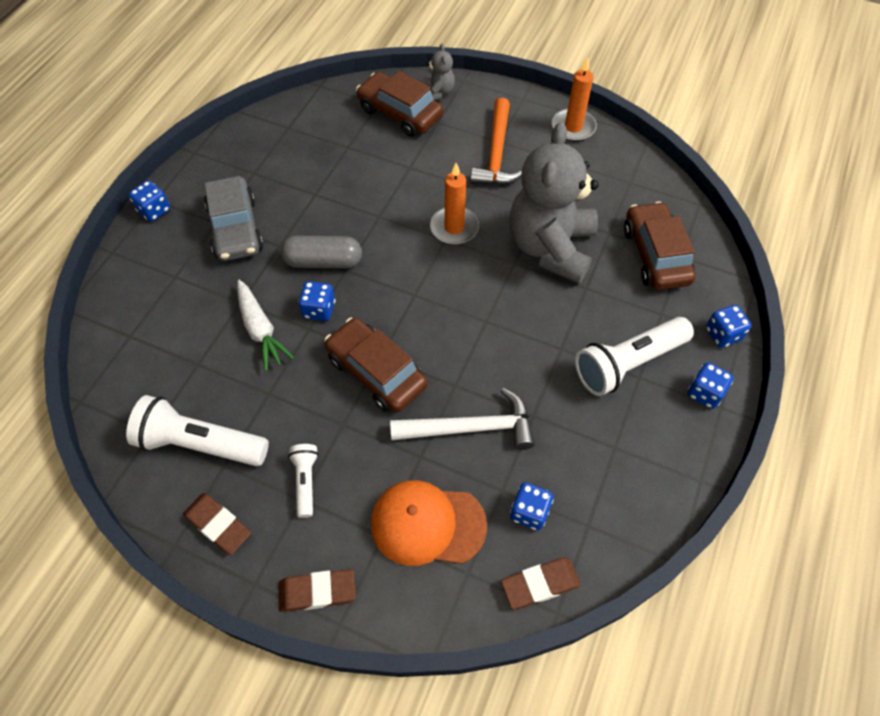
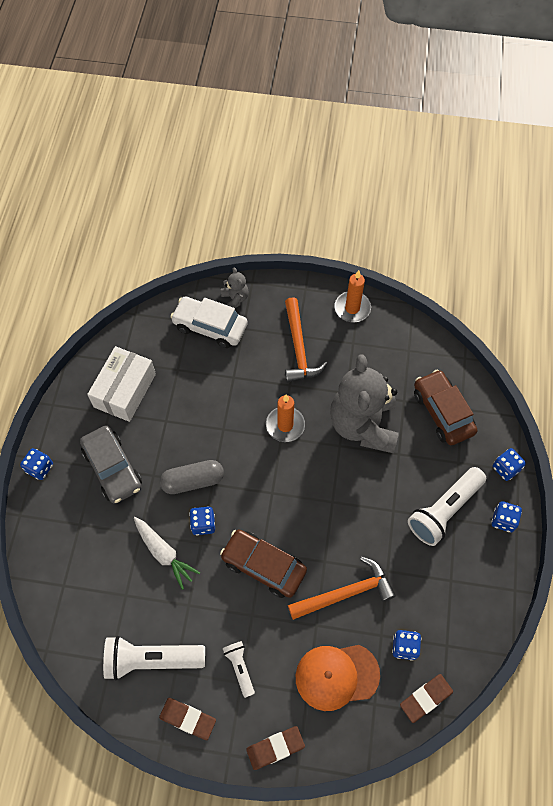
camera: 15 degrees left, 5 degrees up
brown car [356,71,443,137] -> white car [171,297,248,348]
white hammer [390,388,535,450] -> orange hammer [288,556,396,620]
none -> white box [87,346,156,422]

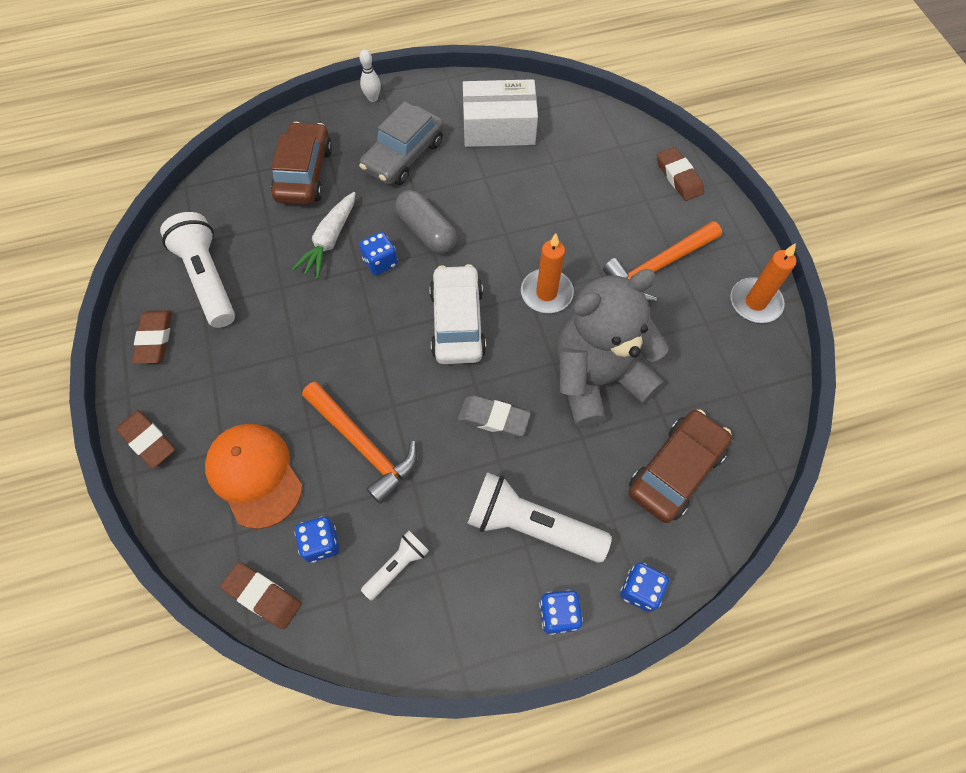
camera: 65 degrees right, 0 degrees up
blue dice [20,448,53,480] -> white bowling pin [359,50,381,102]
white car [171,297,248,348] -> white car moved to [429,264,486,364]
brown car [220,529,307,598] -> brown car moved to [271,122,332,205]
grey teddy bear [221,267,249,308] -> brown eraser [657,147,704,201]
white flashlight [223,641,255,698] -> white flashlight moved to [361,531,429,601]
none -> grey eraser [458,395,531,437]

